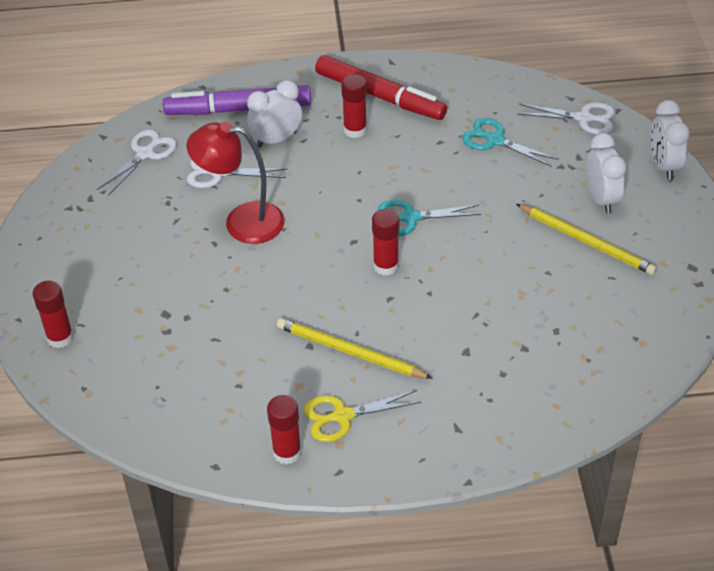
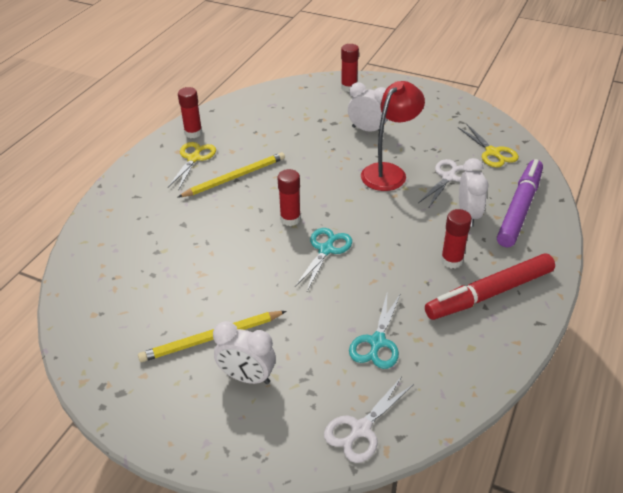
camera: 120 degrees right, 5 degrees down
white scissors [97,129,177,196] -> yellow scissors [458,123,519,167]
turquoise scissors [462,118,558,167] -> turquoise scissors turned 135 degrees clockwise [349,293,401,369]
white clock [651,100,690,180] -> white clock moved to [348,83,388,133]

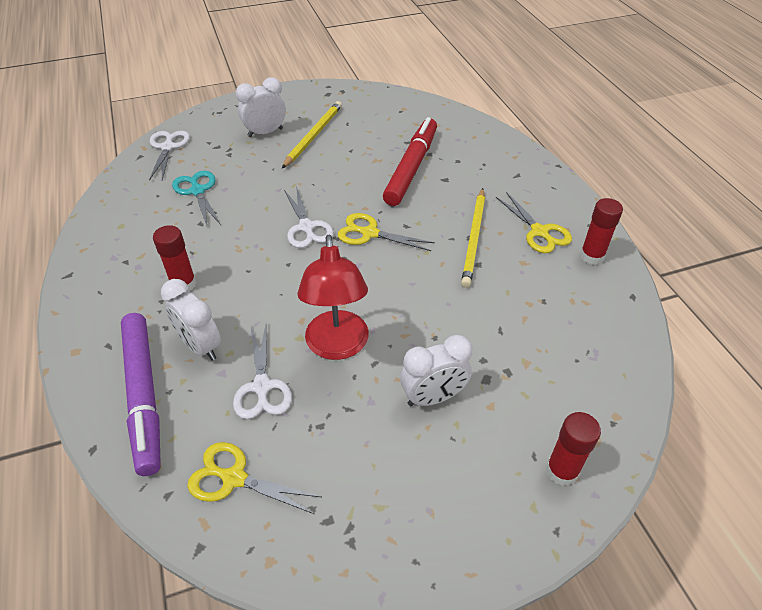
camera: 135 degrees right, 5 degrees up
red glue stick [278,169,301,226] -> yellow scissors [338,213,435,251]
turquoise scissors [295,228,352,291] -> white scissors [284,186,334,248]
red marker [425,253,555,320] -> red marker moved to [383,117,437,206]

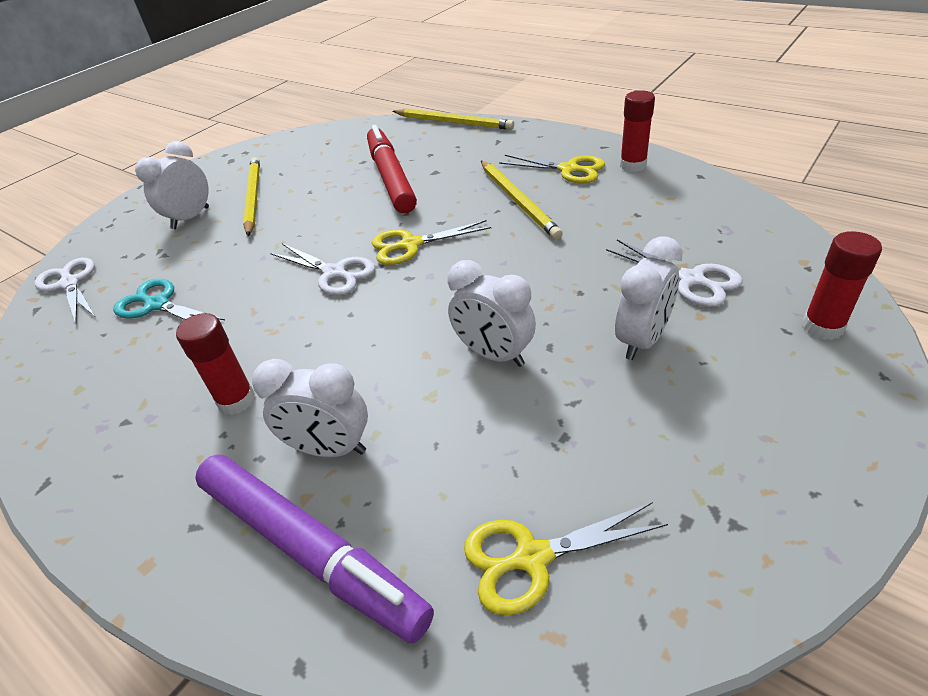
camera: 30 degrees left, 5 degrees down
white scissors [233,325,292,419] -> white scissors moved to [606,239,743,307]
red lamp [297,234,369,360] -> white clock [447,260,536,367]
none -> yellow pencil [393,108,514,130]

